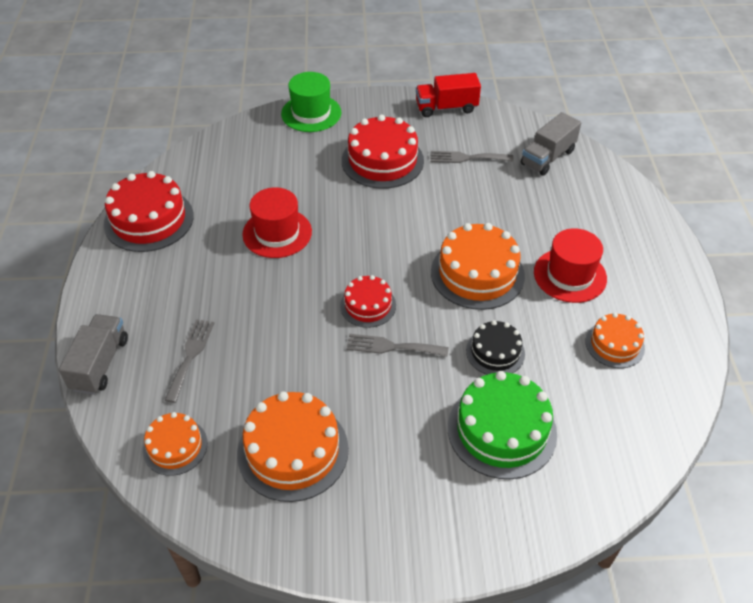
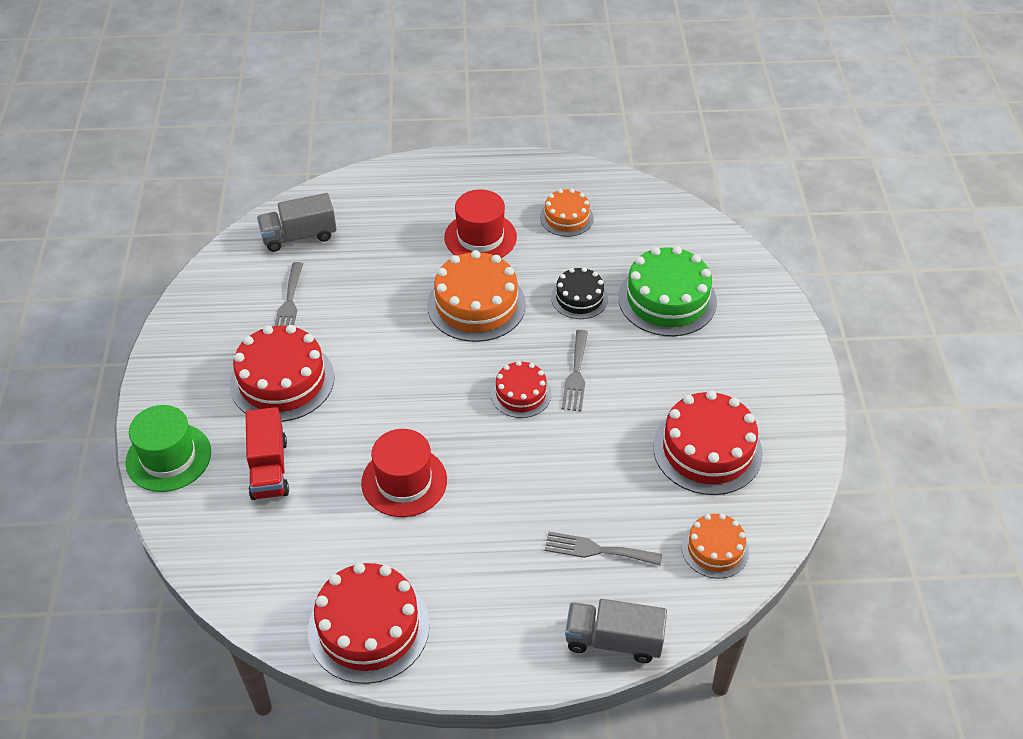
camera: 90 degrees left, 0 degrees up
orange cake [237,391,349,502] -> red cake [653,390,763,495]
red truck [416,73,481,117] -> red truck moved to [246,407,289,500]
grey truck [521,112,581,176] -> grey truck turned 120 degrees clockwise [257,193,337,252]

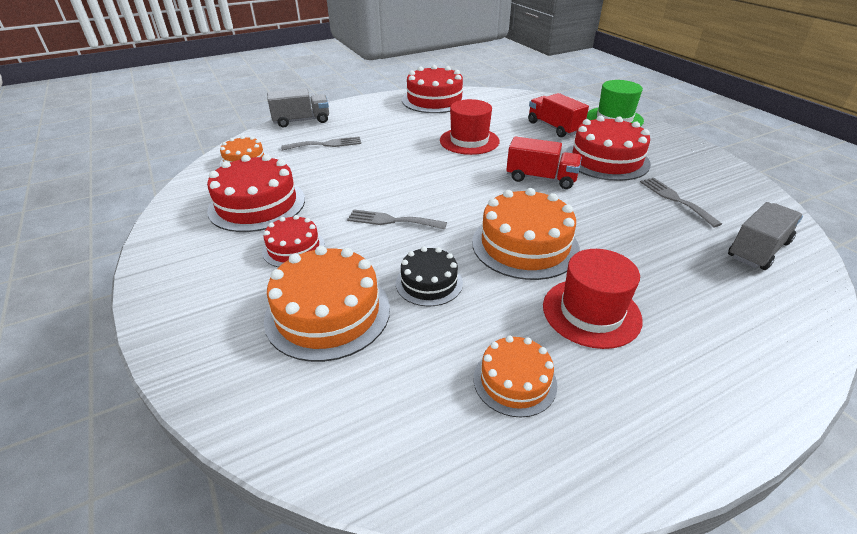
camera: 155 degrees right, 10 degrees down
red cake [491,361,551,418] -> red cake moved to [262,215,325,267]
grey fork [562,330,588,412] -> grey fork turned 60 degrees counterclockwise [347,209,447,229]
green cake [618,246,717,336] -> orange cake [264,246,390,362]
none -> red truck [506,137,582,189]

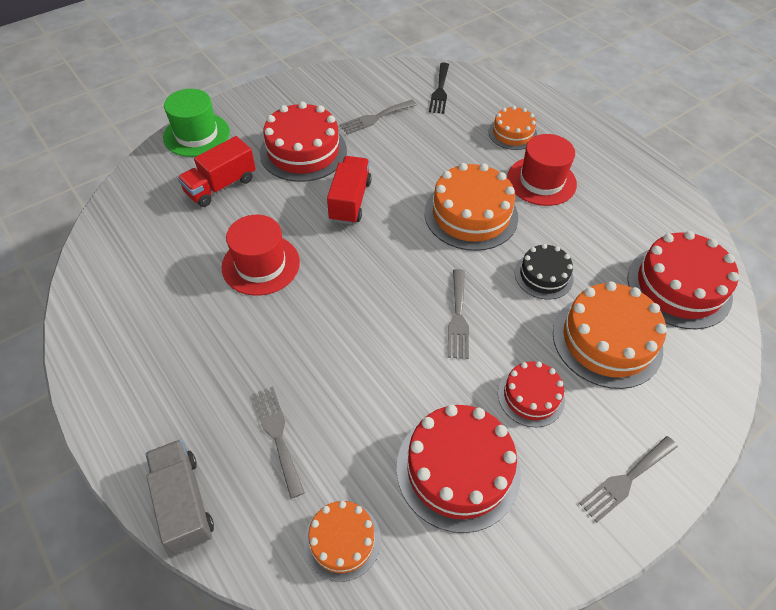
camera: 100 degrees left, 15 degrees up
red cake [402,65,468,113] -> red cake moved to [628,231,739,329]
orange cake [474,336,557,417] -> orange cake moved to [488,106,537,150]
grey truck [728,202,803,270] -> black fork [429,63,449,114]
none -> grey fork [579,436,678,523]

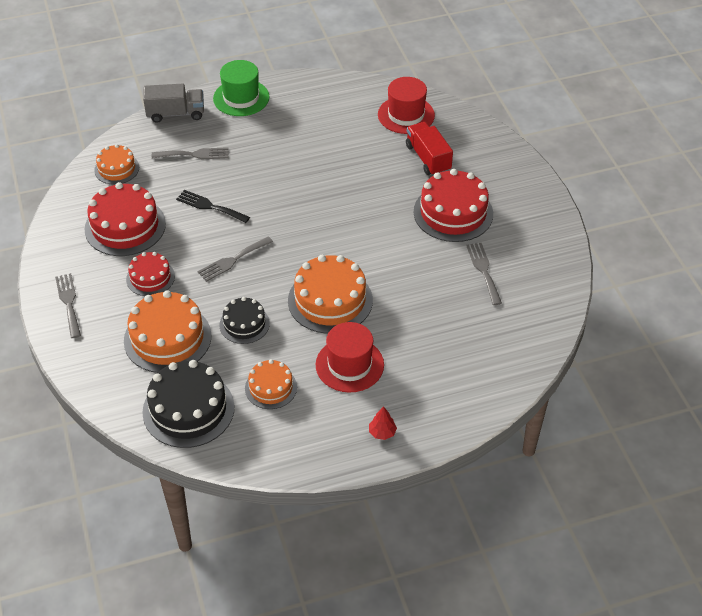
camera: 110 degrees right, 5 degrees down
green hat [163,89,230,157] -> green hat moved to [213,60,269,116]
red hat [222,215,300,296] -> red hat moved to [378,77,435,134]
red truck [327,156,372,225] -> none
black fork [429,63,449,114] -> black fork moved to [176,190,250,223]
grey fork [448,269,469,359] -> grey fork turned 60 degrees counterclockwise [198,237,273,282]
orange cake [488,106,537,150] -> orange cake moved to [245,359,297,409]
red cake [628,231,739,329] -> black cake [142,360,235,448]
none -> red tree [369,406,397,440]

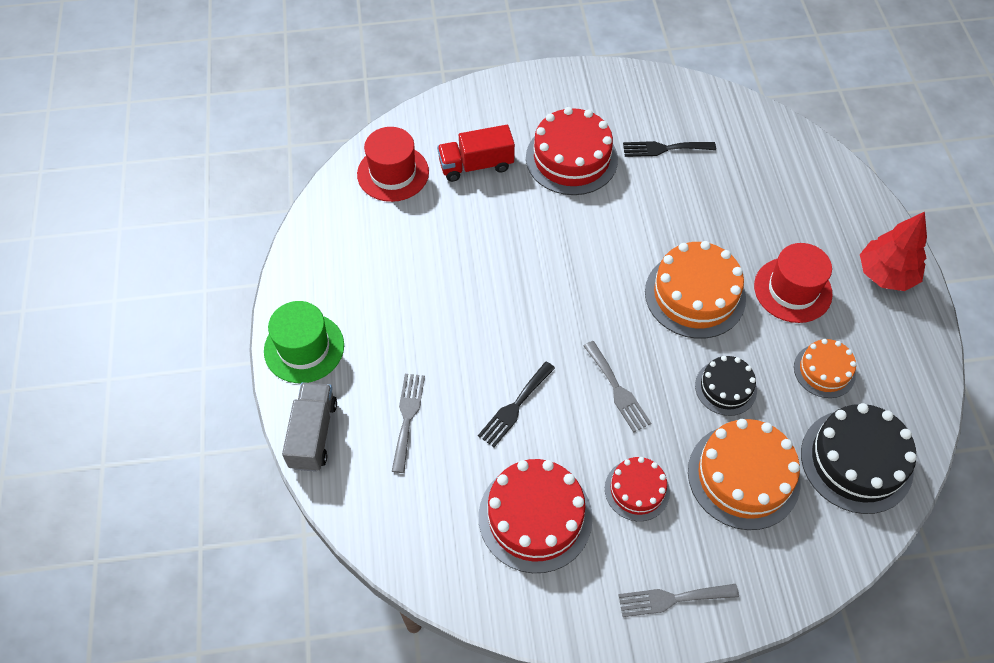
camera: 80 degrees left, 10 degrees up
orange cake [94,144,139,185] -> none
red tree [369,406,397,440] -> red tree [860,212,927,291], size x2.12
grey fork [466,243,502,305] -> black fork [623,141,716,157]

